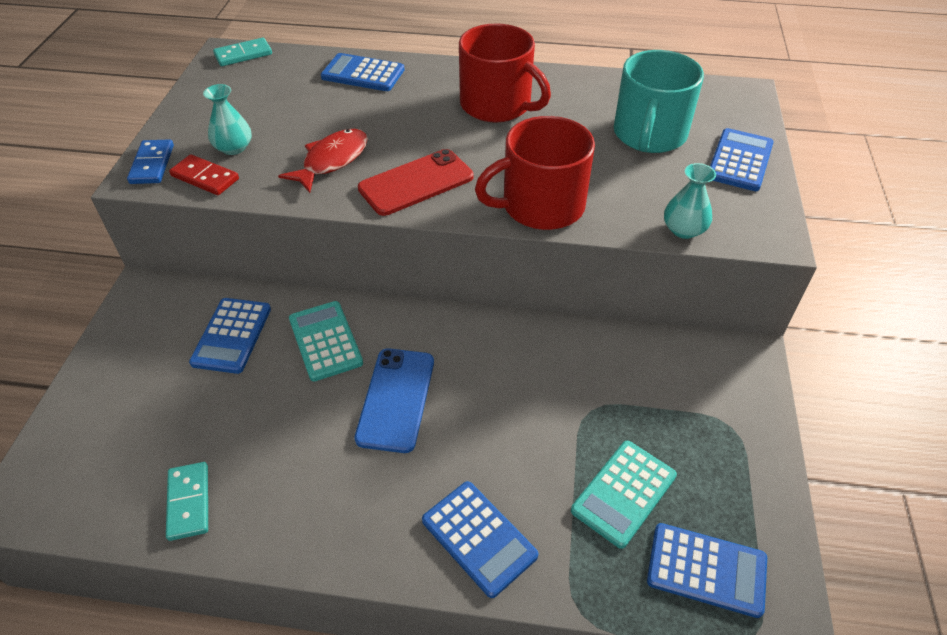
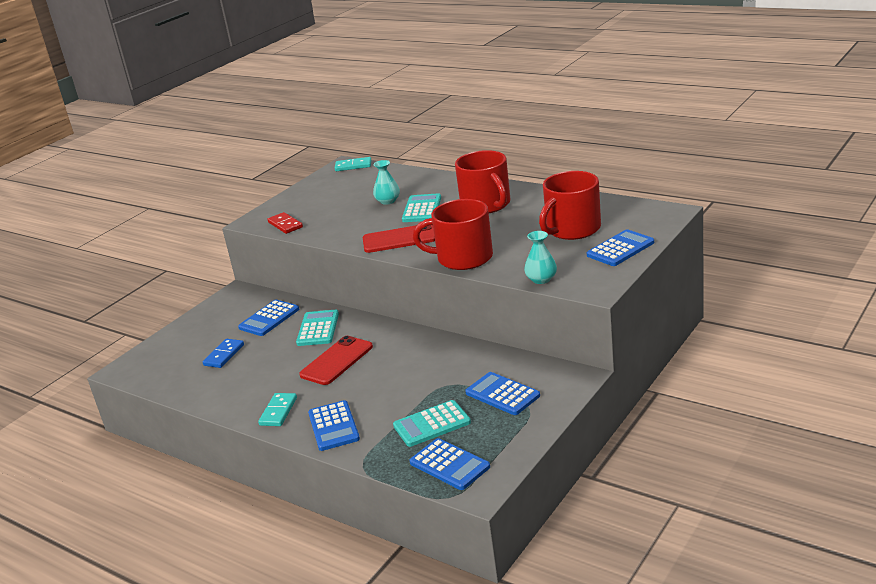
camera: 30 degrees right, 20 degrees down
blue domino [127,139,174,184] -> blue domino moved to [203,339,244,368]
turquoise domino [166,462,208,541] -> turquoise domino moved to [258,393,297,426]
turquoise vase [203,84,252,155] -> turquoise vase moved to [373,160,400,205]
red fish [278,129,368,193] -> none
blue calculator [321,53,405,91] -> blue calculator moved to [465,372,540,415]
blue phone [355,348,434,453] -> red phone [299,336,373,385]
turquoise mug [614,50,704,153] -> red mug [539,171,601,240]
none -> turquoise calculator [402,193,441,222]

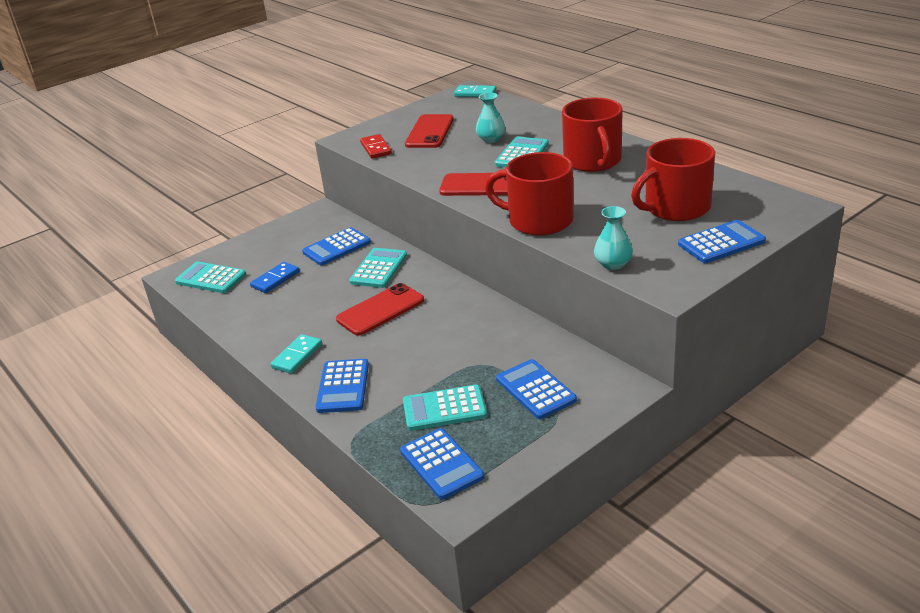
camera: 15 degrees right, 5 degrees up
none -> turquoise calculator [175,261,246,293]
none -> red phone [405,114,454,148]

